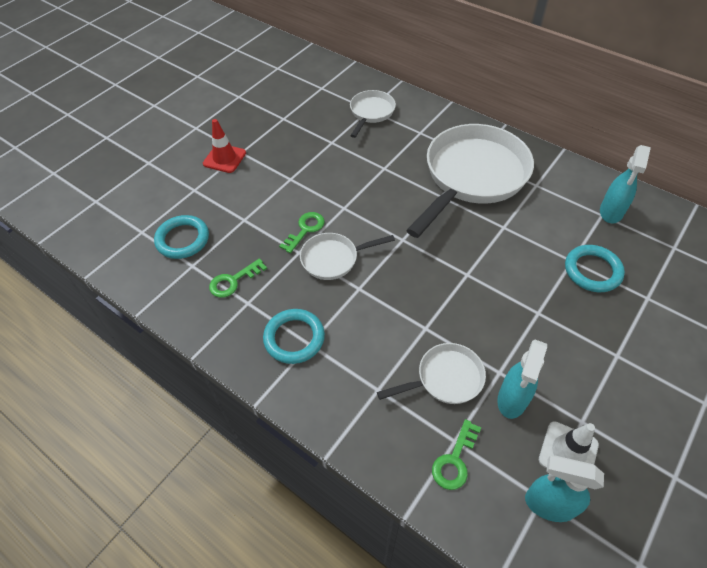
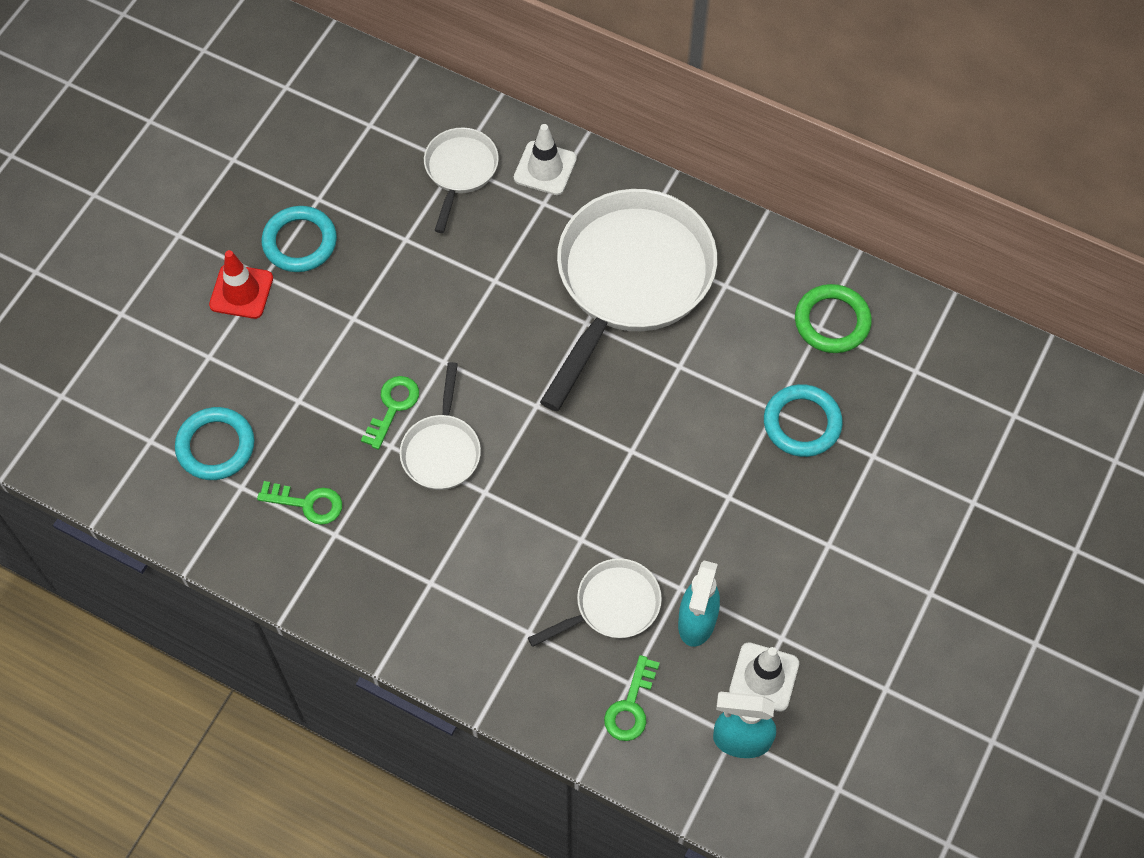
camera: 10 degrees left, 10 degrees up
green key [209,258,267,298] -> green key turned 120 degrees counterclockwise [257,481,342,525]
turquoise ring [263,309,325,364] -> turquoise ring moved to [262,206,337,272]
white pan [300,233,395,280] -> white pan turned 60 degrees counterclockwise [400,362,481,490]
turquoise spray bottle [600,145,651,223] -> green ring [795,284,872,353]
none -> white traffic cone [514,124,577,195]

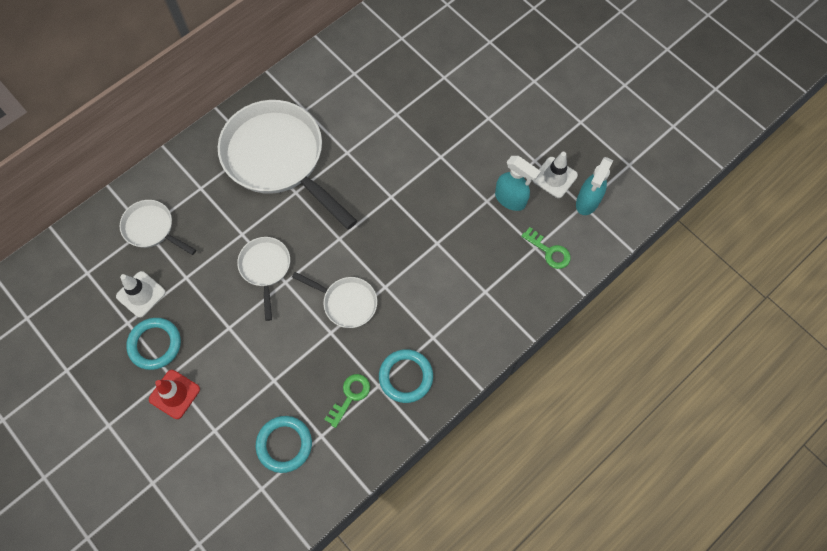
camera: 70 degrees left, 5 degrees up
green key [361,376,419,450] -> none
white traffic cone [514,124,577,195] -> white traffic cone moved to [116,271,166,318]
white pan [528,558,662,647] -> white pan moved to [237,237,290,321]
turquoise ring [764,384,843,457] -> turquoise ring moved to [379,349,433,403]
green ring [795,284,872,353] -> none

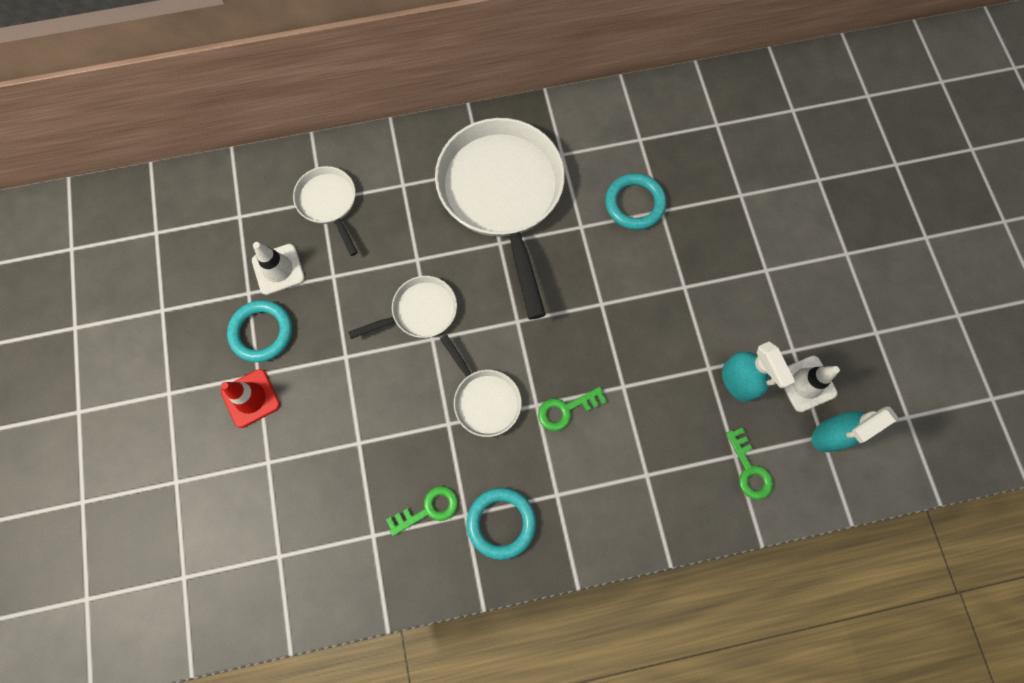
camera: 30 degrees right, 5 degrees up
white pan [237,237,290,321] -> white pan turned 45 degrees clockwise [348,276,457,339]
turquoise ring [256,416,312,473] -> turquoise ring moved to [605,173,666,230]
none -> green key [538,387,607,431]

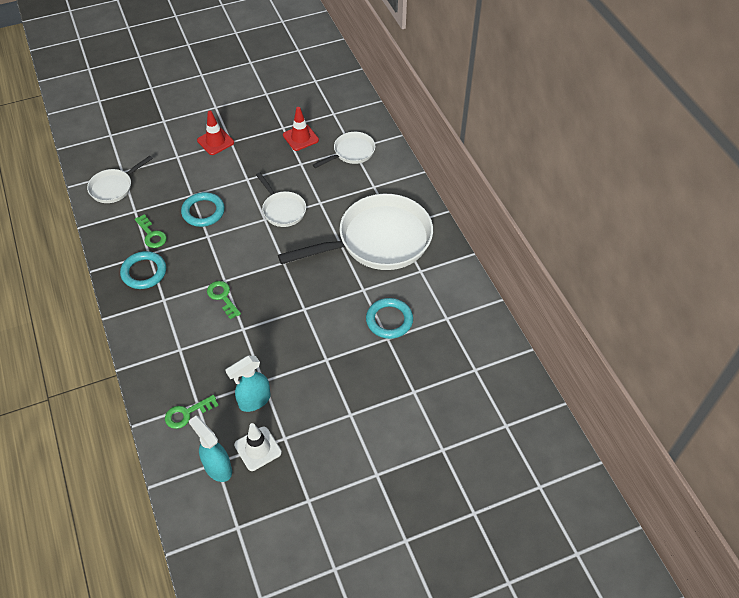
camera: 80 degrees right, 20 degrees down
turquoise ring [227,300,292,362] -> turquoise ring moved to [181,192,225,227]
white traffic cone [252,242,305,295] -> red traffic cone [283,107,319,151]
white pan [440,335,522,437] -> white pan moved to [87,156,153,203]

